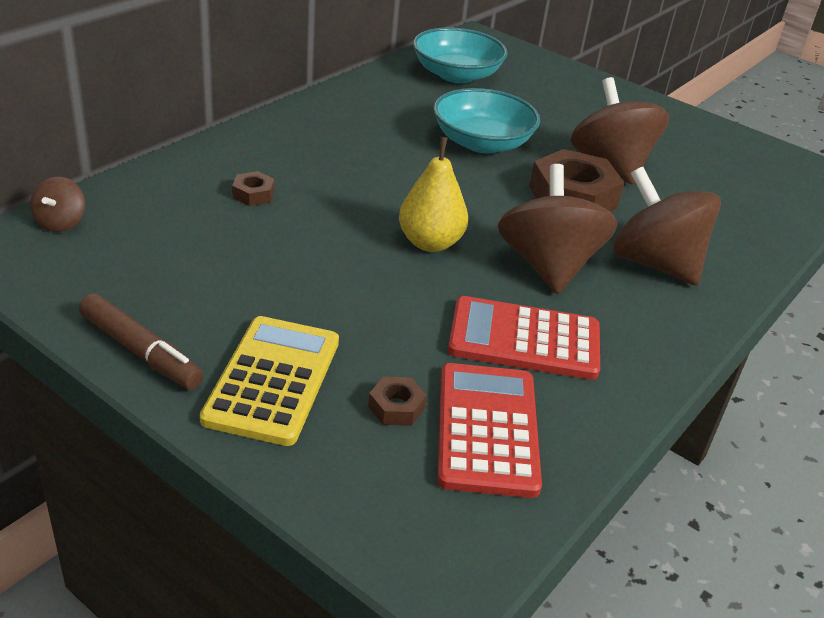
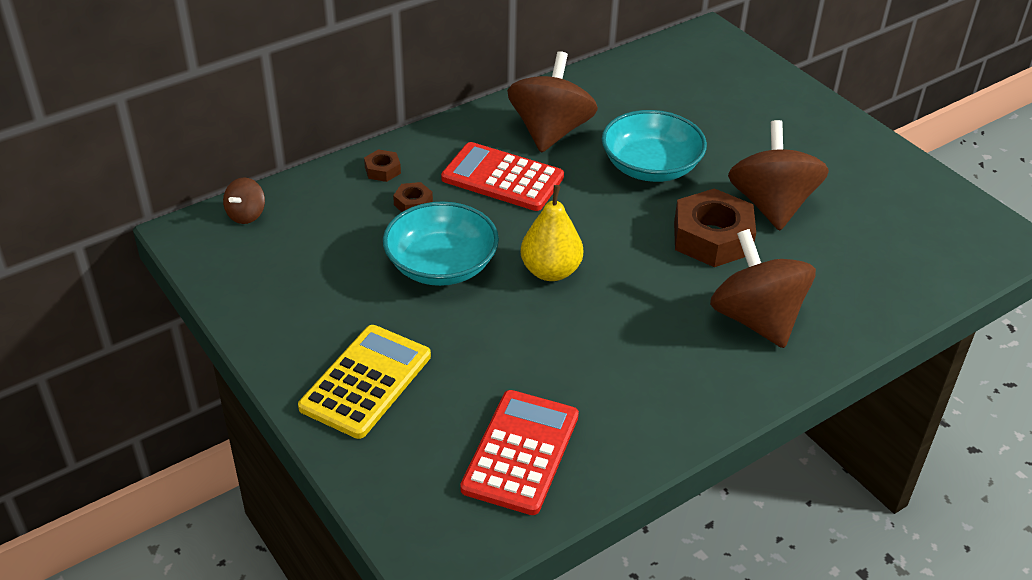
camera: 20 degrees right, 5 degrees up
brown marker [79,293,204,390] -> none
brown nut [368,376,427,426] -> brown nut moved to [364,149,401,182]
turquoise bowl [413,28,508,83] -> turquoise bowl moved to [383,201,499,286]
red calculator [448,296,600,380] -> red calculator moved to [441,142,564,211]
brown spinning top [498,164,617,294] -> brown spinning top moved to [507,51,598,153]

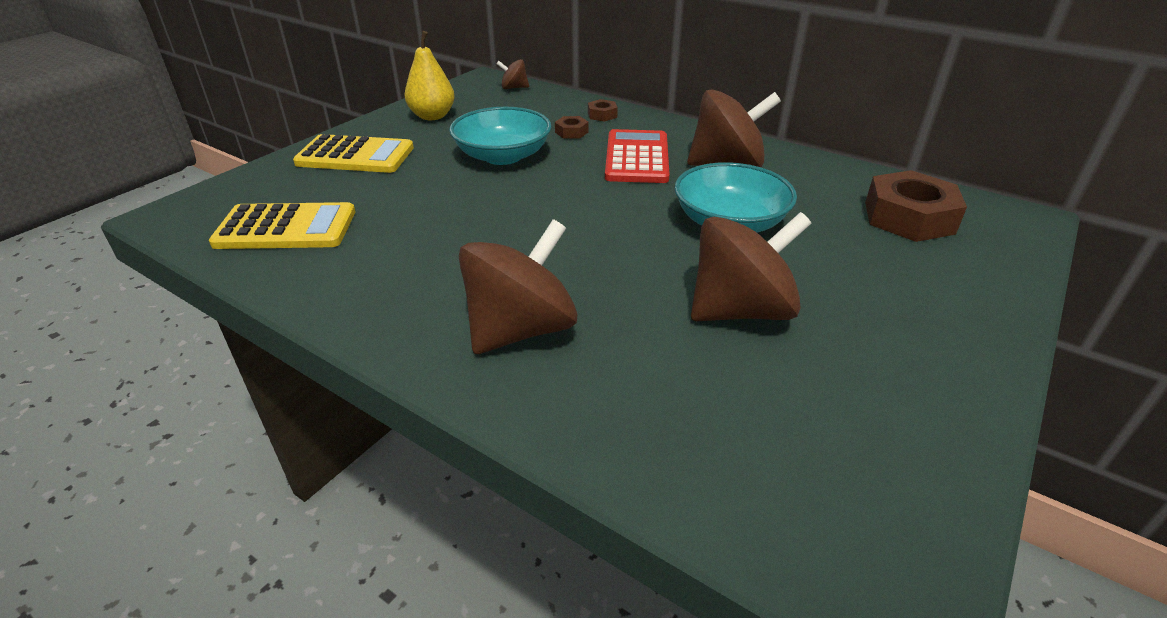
camera: 70 degrees right, 5 degrees down
red calculator [460,390,579,515] -> yellow calculator [209,202,355,249]
yellow pear [521,185,583,281] -> yellow pear moved to [404,31,455,120]
brown nut [674,188,756,267] -> brown nut moved to [865,170,967,242]

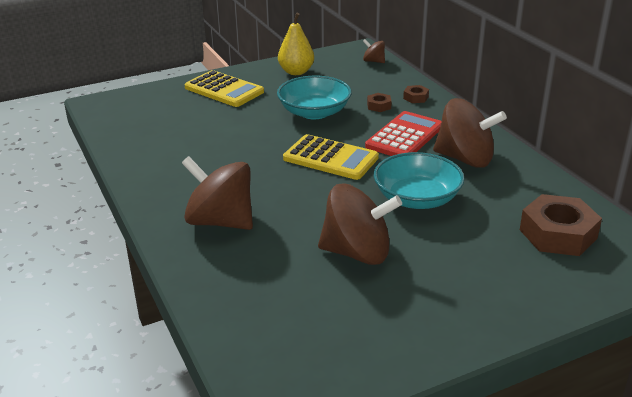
camera: 30 degrees right, 5 degrees down
yellow calculator [209,202,355,249] -> yellow calculator moved to [283,134,379,180]
brown spinning top [459,219,578,354] -> brown spinning top turned 135 degrees counterclockwise [182,156,253,230]

